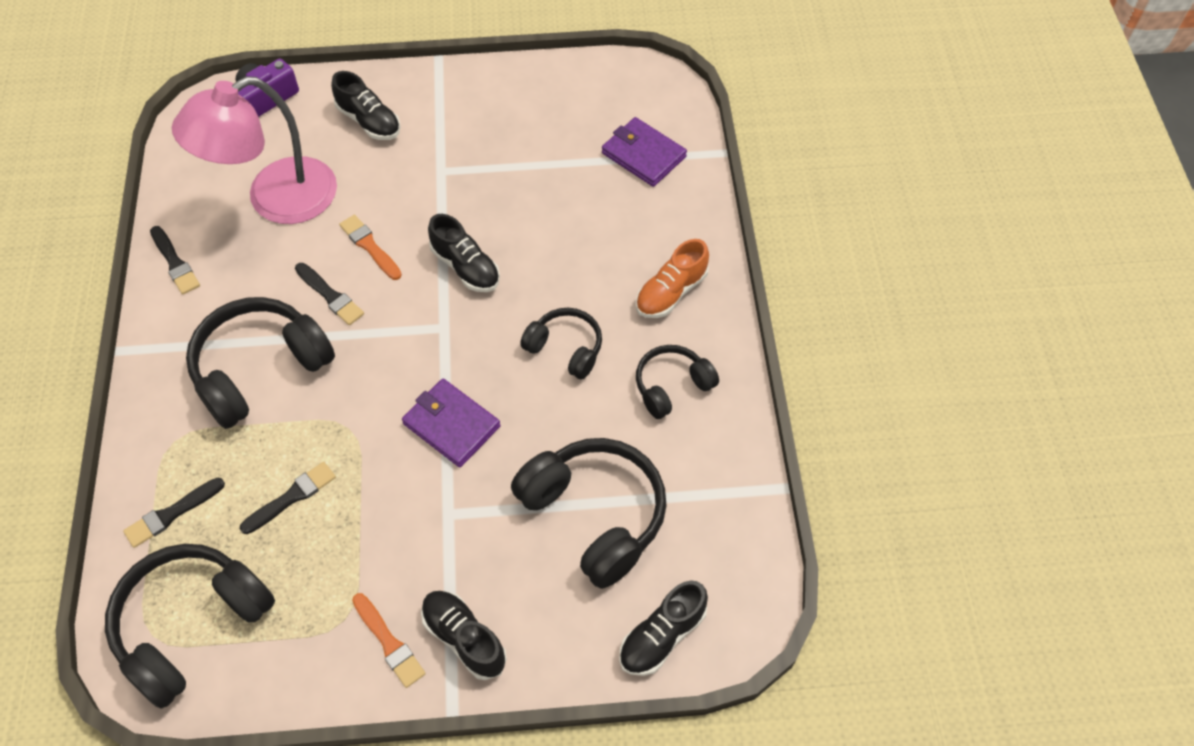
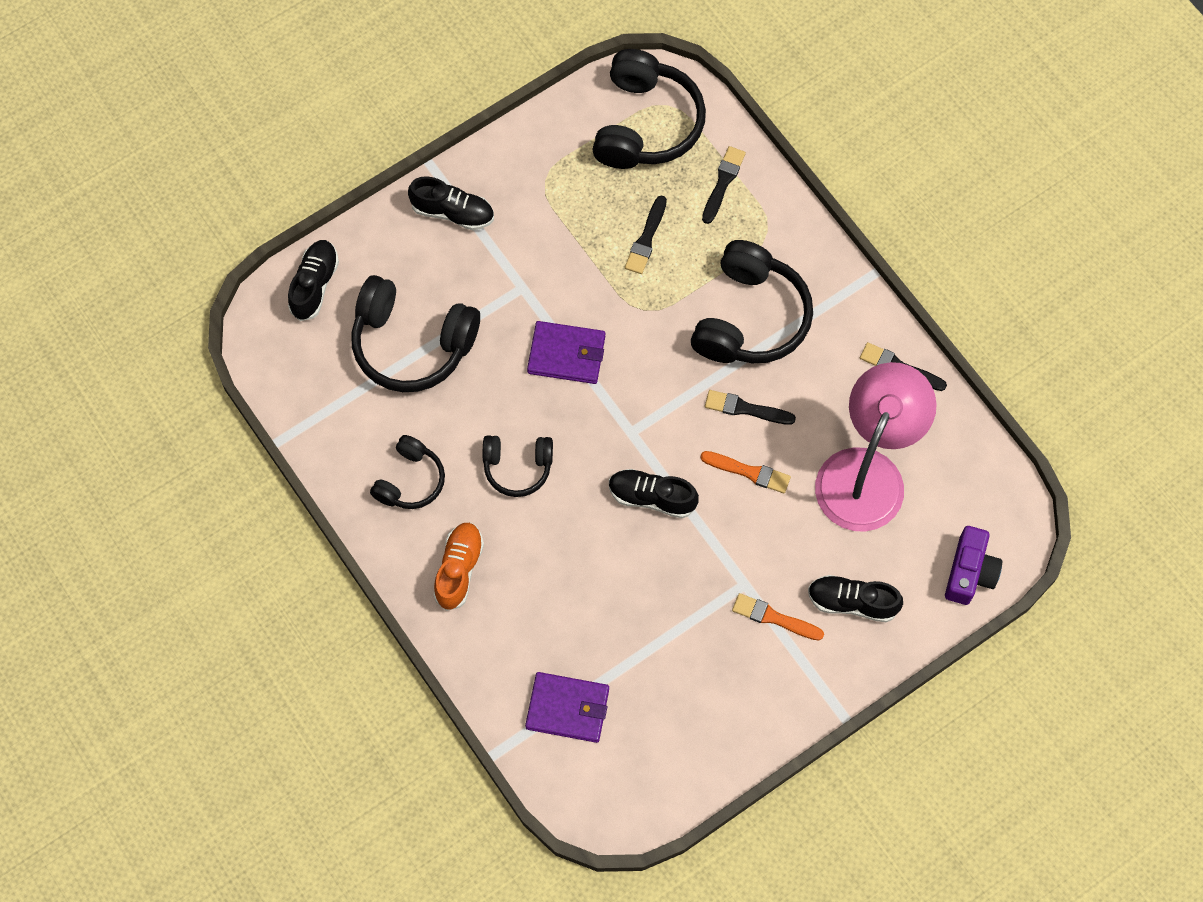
camera: 150 degrees right, 10 degrees up
orange brush [352,593,426,688] -> orange brush moved to [732,593,824,641]

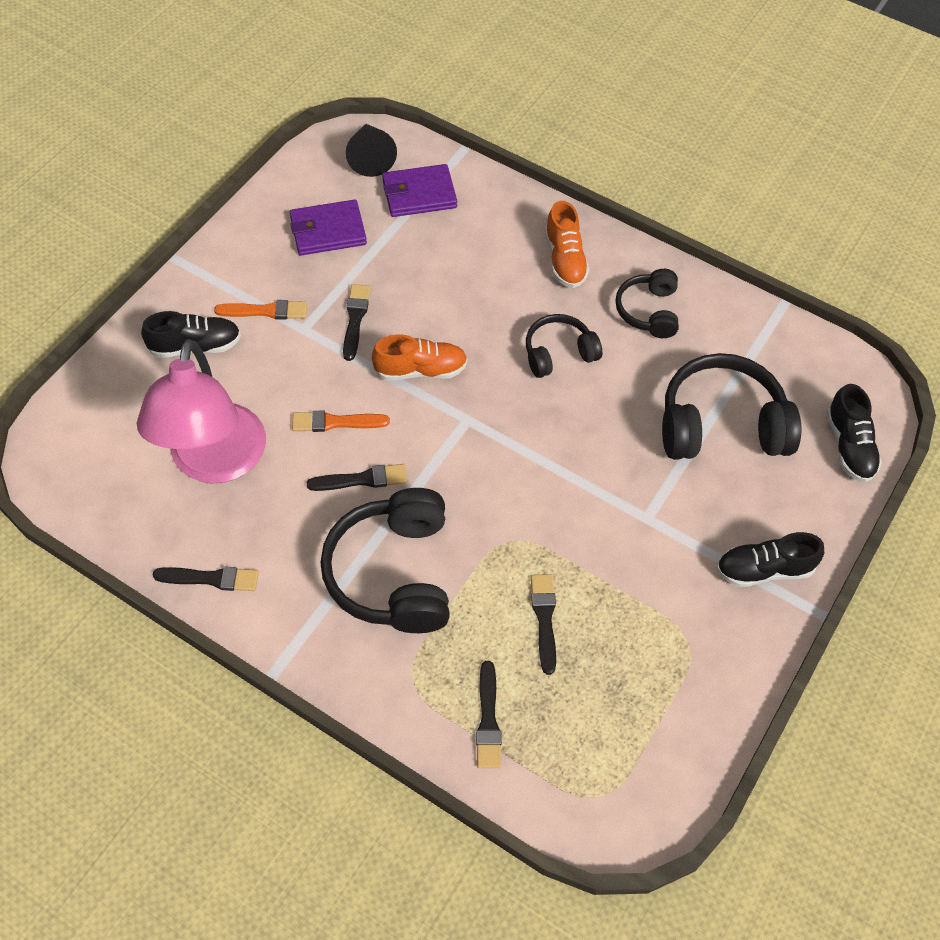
camera: 155 degrees right, 10 degrees down
purple wallet [527,321,605,384] -> purple wallet moved to [290,199,367,256]
black headphones [592,49,706,169] -> none
black shoe [609,469,699,518] -> orange shoe [372,334,468,381]
purple camera [945,526,1002,605] -> none
none -> black brush [343,284,370,361]
none -> black cone [346,124,397,177]

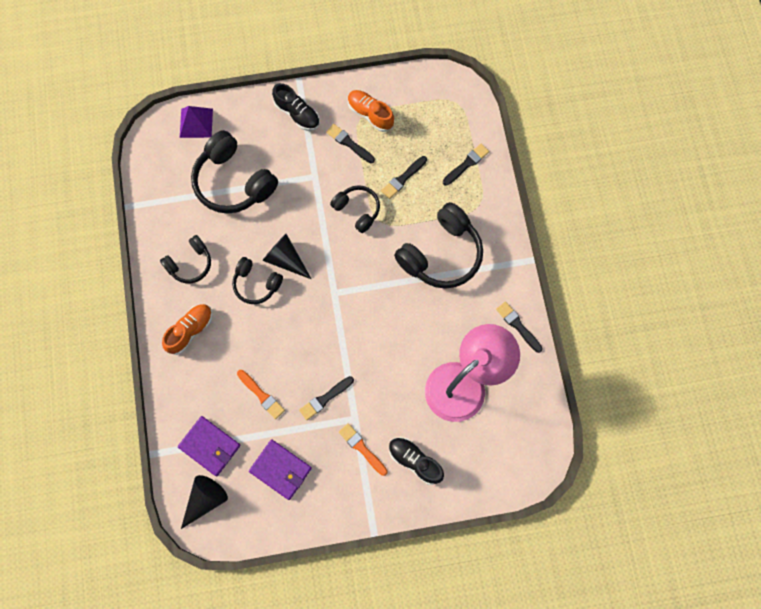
camera: 130 degrees left, 15 degrees up
orange brush [292,411,390,432] -> orange brush moved to [237,370,285,419]
black brush [307,464,407,491] -> black brush moved to [326,124,375,163]
orange shoe [372,334,468,381] -> orange shoe moved to [348,90,394,132]
black shoe [826,384,882,482] -> purple pyramid [180,106,213,138]
none -> black cone [262,234,311,279]
none -> black headphones [330,185,380,233]

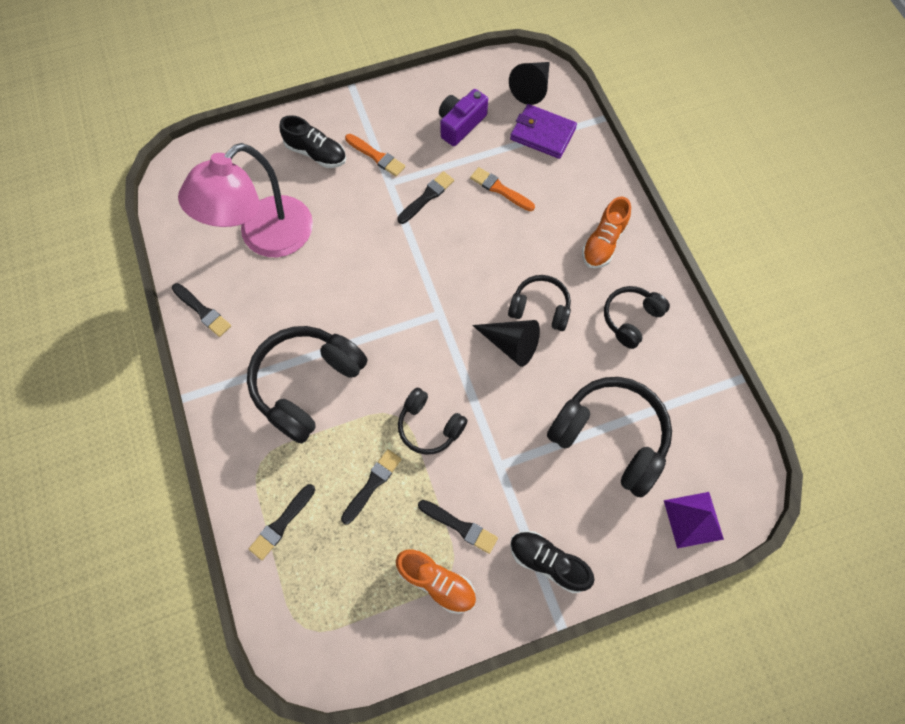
camera: 170 degrees right, 5 degrees down
purple wallet [249,439,312,500] -> purple camera [439,89,488,146]

